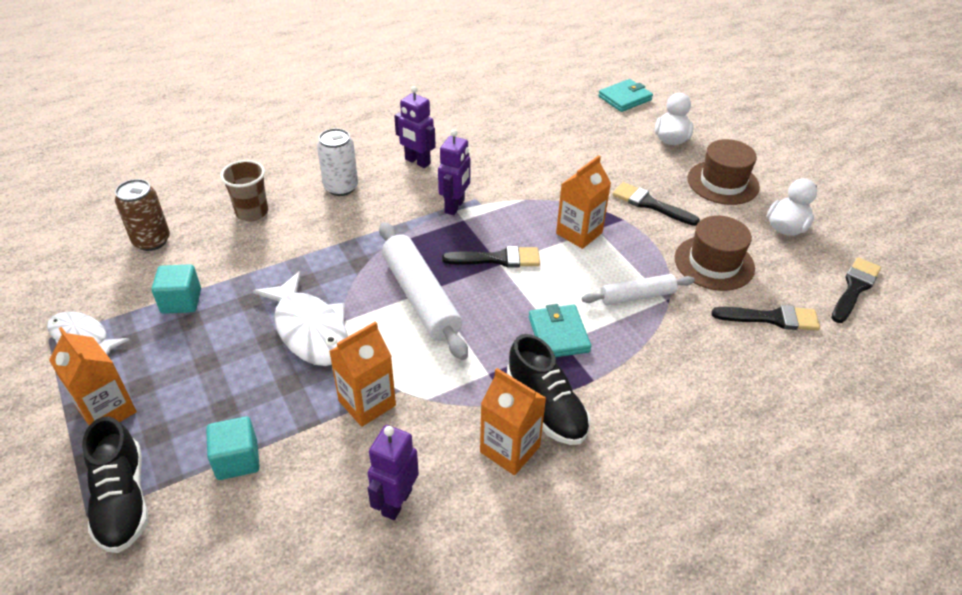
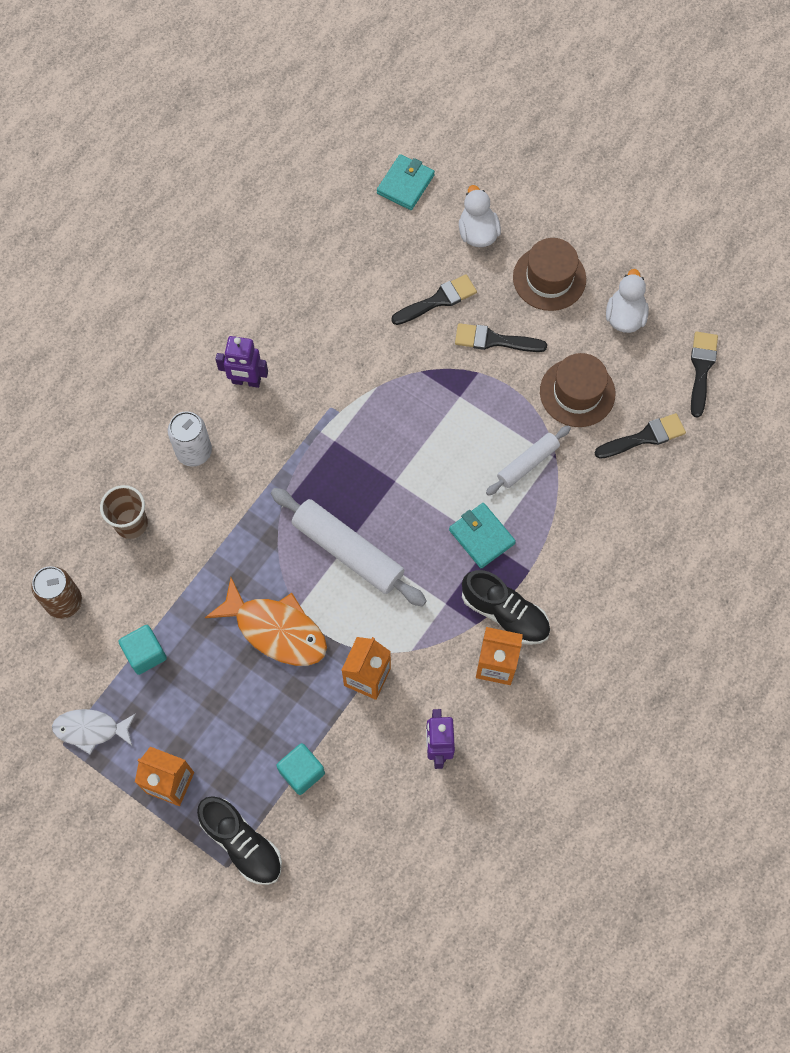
camera: 25 degrees left, 25 degrees up
white fish [253,271,348,366] -> orange fish [205,577,327,666]
purple robot [438,129,471,215] -> none
black brush [442,246,540,268] -> black brush moved to [391,274,477,325]
orange carton [556,155,611,249] -> none

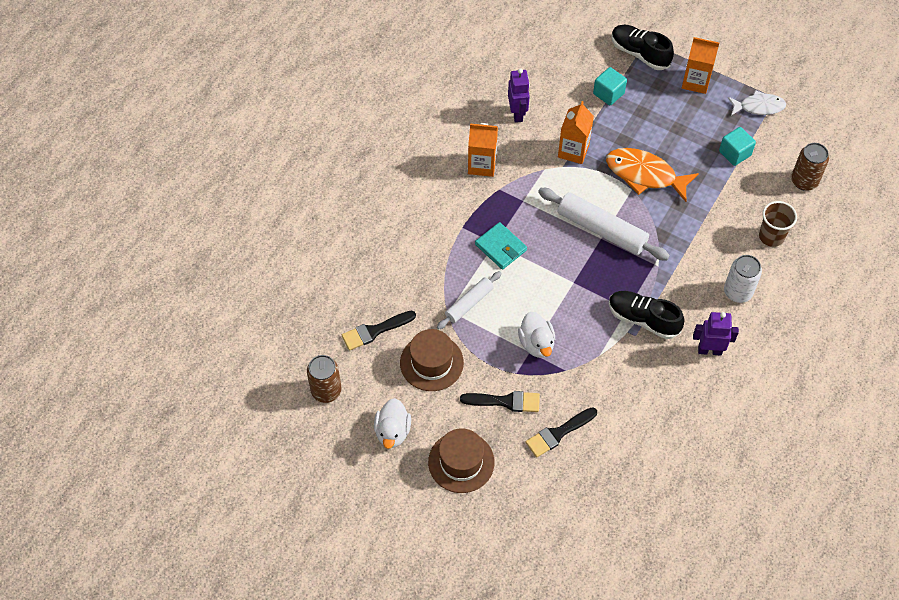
camera: 175 degrees right, 10 degrees down
turquoise wallet [377,154,435,210] -> none
white duck [459,185,501,247] -> white duck moved to [518,312,555,358]
black shoe [462,570,550,645] -> black shoe moved to [609,291,685,339]
black brush [691,332,718,418] -> brown can [307,355,342,403]

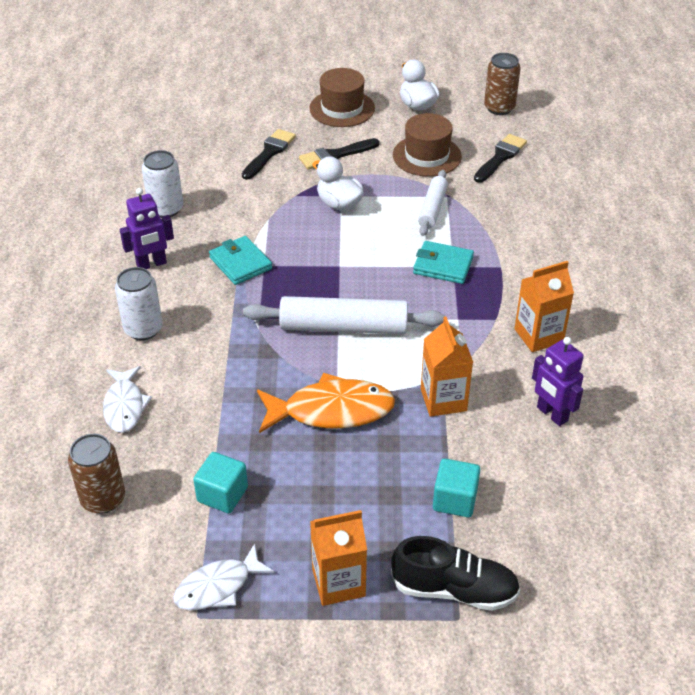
camera: 150 degrees right, 15 degrees down
black shoe [609,291,685,339] -> turquoise wallet [209,236,272,285]
brown cup [759,201,797,247] -> white fish [103,366,152,433]
none -> white can [142,150,183,218]

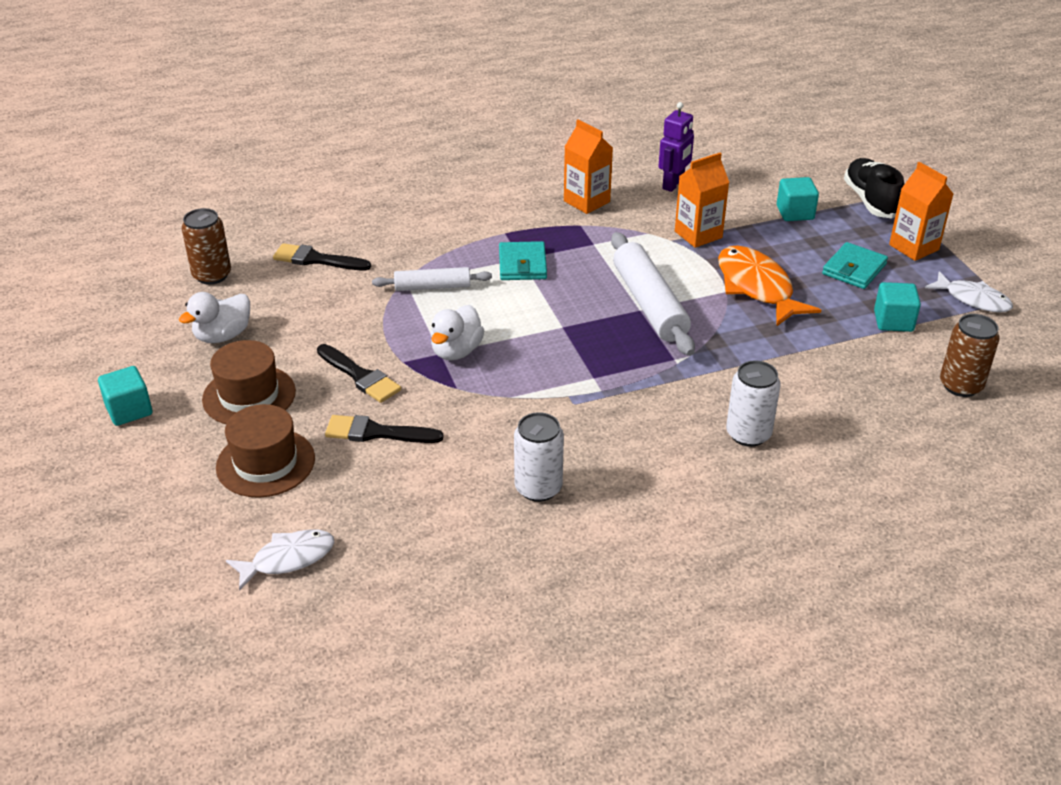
camera: 110 degrees left, 5 degrees down
white fish [103,366,152,433] -> white fish moved to [226,529,334,591]
purple robot [120,188,174,269] -> none
turquoise wallet [209,236,272,285] -> turquoise wallet moved to [822,242,888,289]
brown hat [393,113,462,177] -> brown hat moved to [216,404,315,498]
none -> turquoise cube [98,366,153,426]

